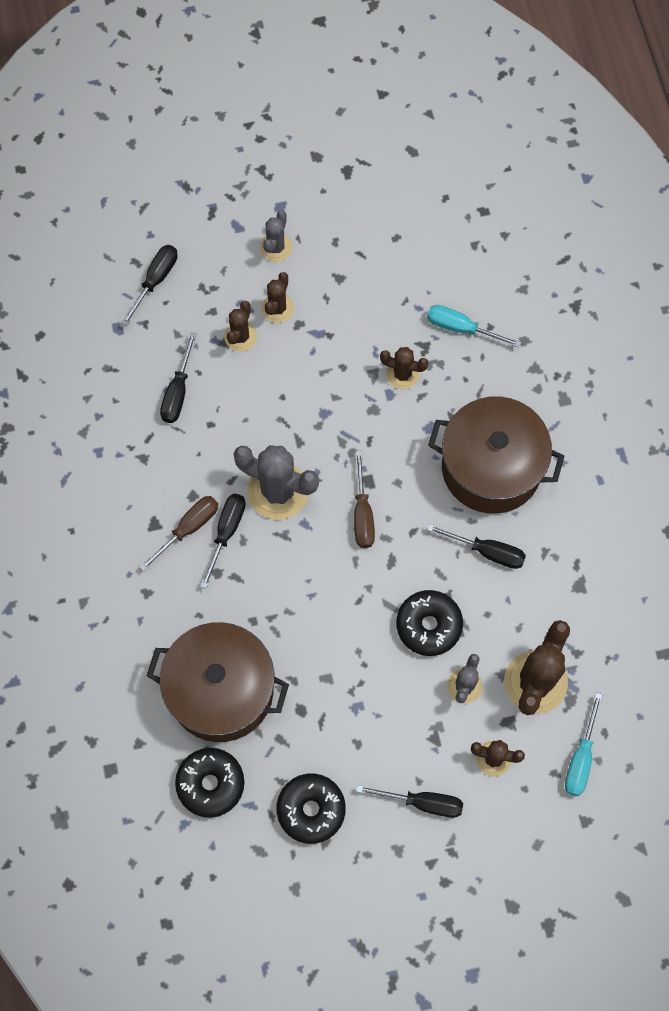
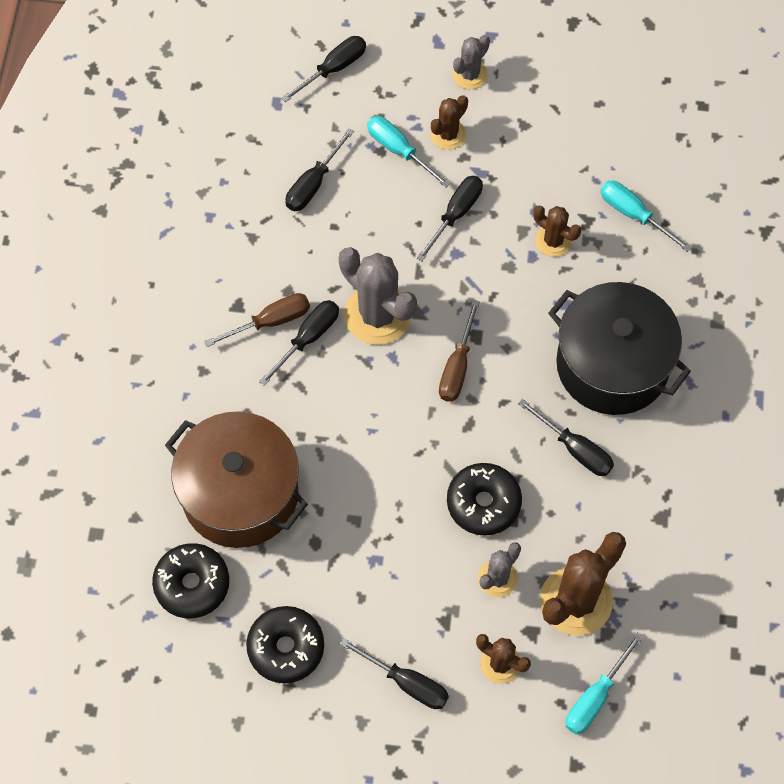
camera: 20 degrees right, 5 degrees down
brown cactus [224,301,257,352] -> turquoise screwdriver [367,116,451,188]
brown pot [428,396,564,514] -> black pot [548,282,691,415]
none -> black screwdriver [417,176,483,261]

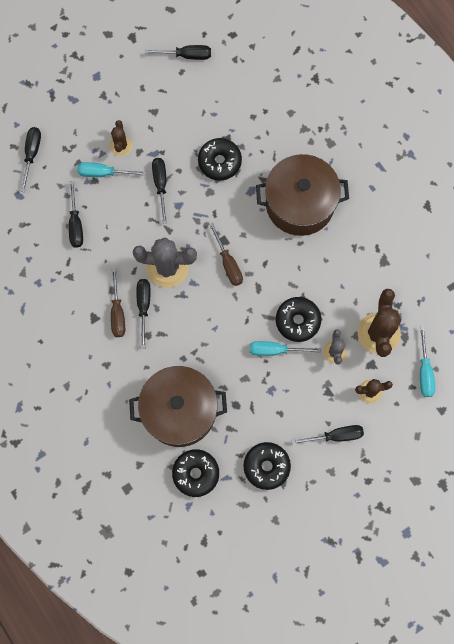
camera: 40 degrees left, 10 degrees up
brown screwdriver [204,293,310,347] -> brown screwdriver turned 150 degrees clockwise [111,268,125,337]
grey cactus [452,35,490,89] -> none
black screwdriver [518,399,614,476] -> black screwdriver moved to [144,45,211,60]
brown cactus [533,206,581,257] -> black donut [198,138,242,181]
black pot [548,282,691,415] -> brown pot [256,154,349,236]
turquoise screwdriver [601,181,692,252] -> turquoise screwdriver moved to [250,341,321,356]

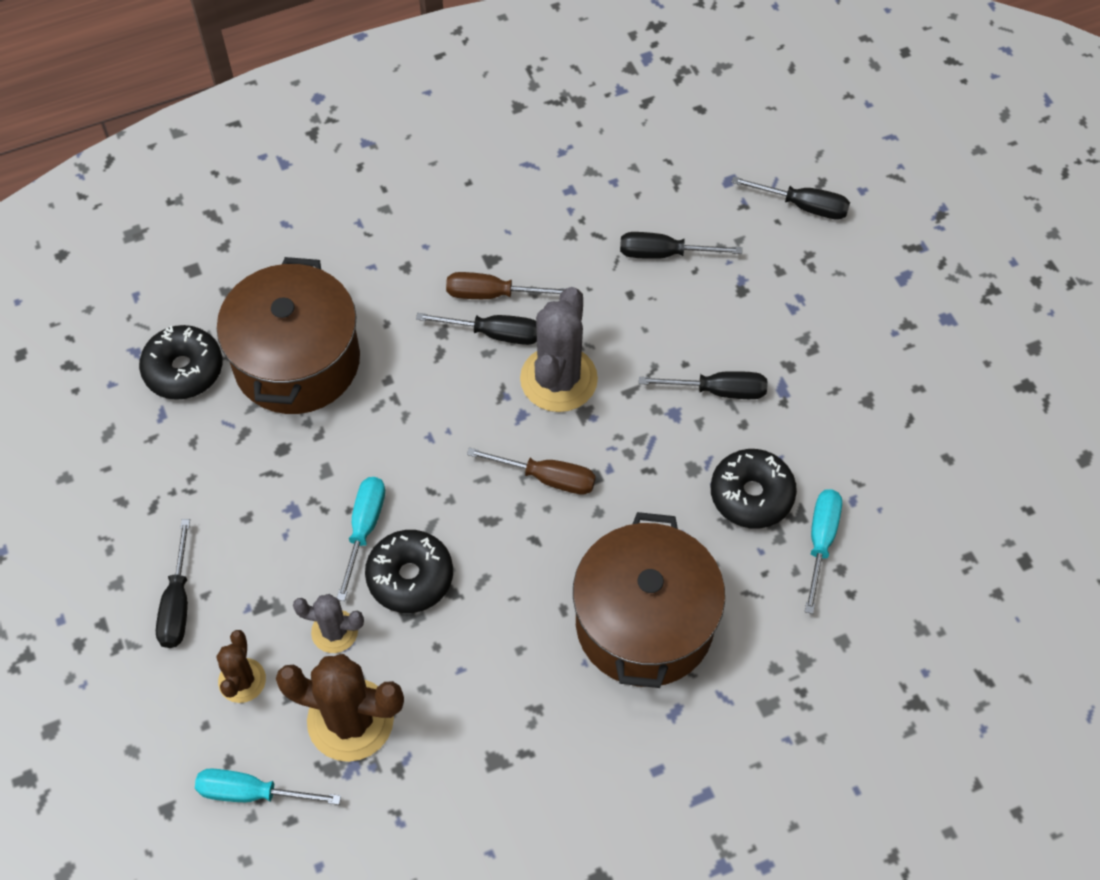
camera: 100 degrees right, 15 degrees down
turquoise screwdriver [77,162,146,177] -> turquoise screwdriver moved to [805,489,842,614]
brown cactus [110,120,133,156] -> none
black screwdriver [144,45,211,60] -> none
brown screwdriver [209,222,243,286] -> brown screwdriver turned 150 degrees counterclockwise [467,448,596,495]
black donut [243,442,291,490] -> none

